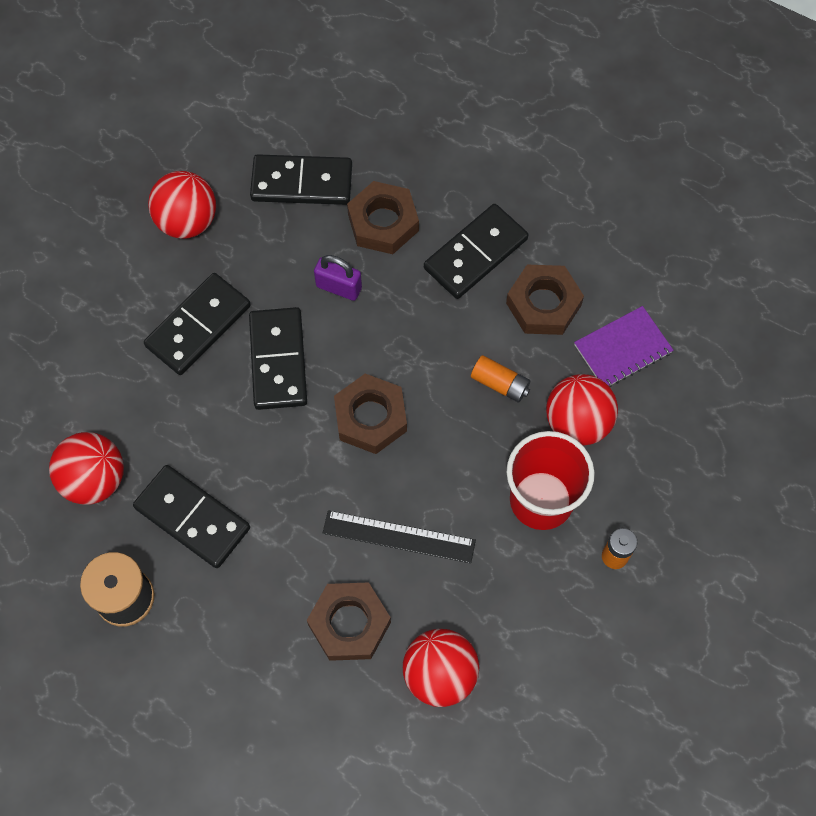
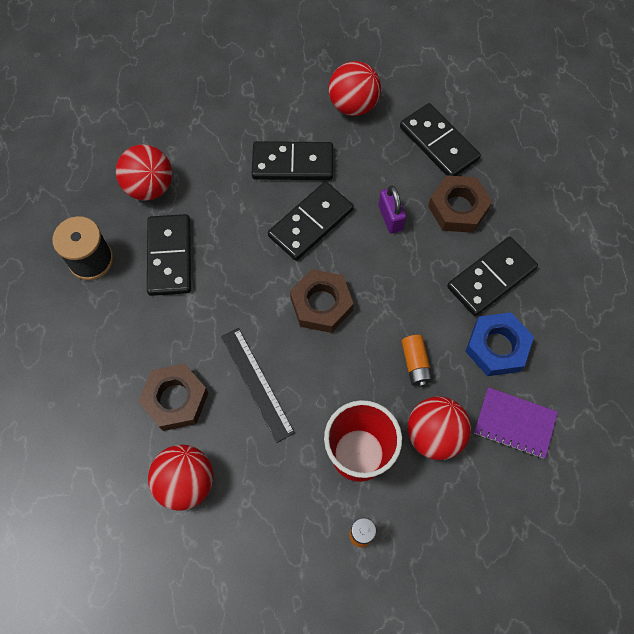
camera: 50 degrees right, 0 degrees up
black domino [424,204,528,299] -> black domino turned 45 degrees counterclockwise [447,237,538,316]
brown nut [506,265,584,335] -> blue nut [465,312,534,376]

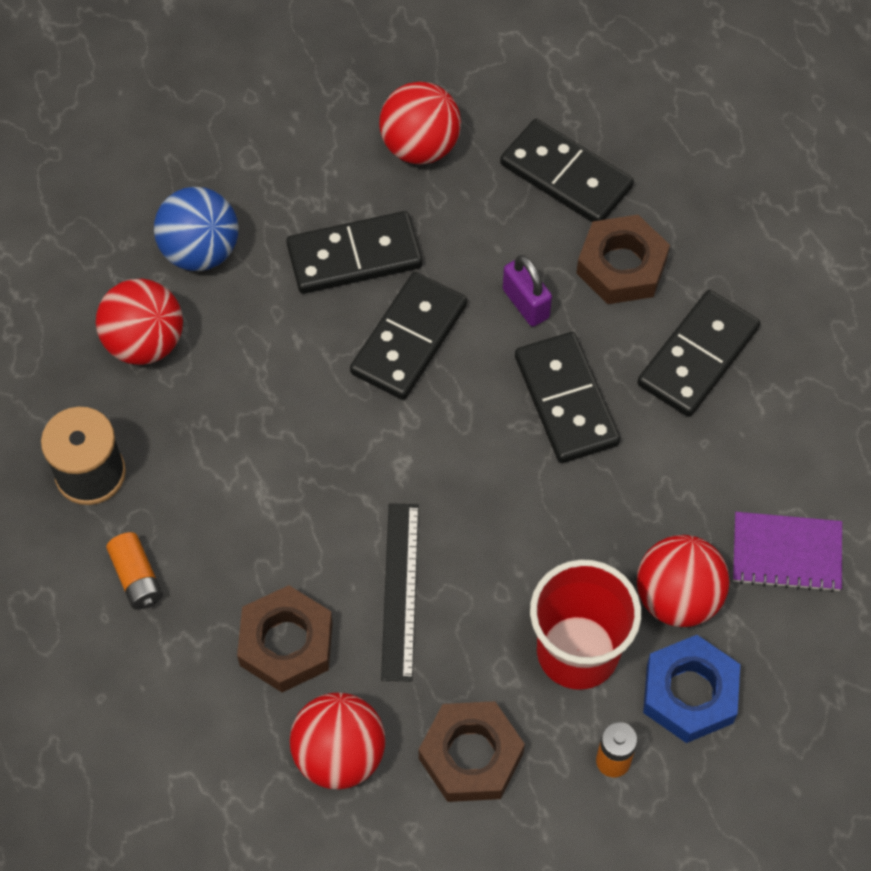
camera: 15 degrees left, 5 degrees down
black domino [147,214,191,296] -> black domino moved to [515,332,620,463]
black ruler [221,328,295,443] -> black ruler turned 45 degrees clockwise [381,503,419,682]
brown nut [290,269,354,333] -> brown nut moved to [419,701,525,802]
orange battery [401,335,433,387] -> orange battery moved to [106,532,163,610]
blue nut [465,312,534,376] -> blue nut moved to [643,635,740,743]
none -> blue ball [154,187,238,271]

